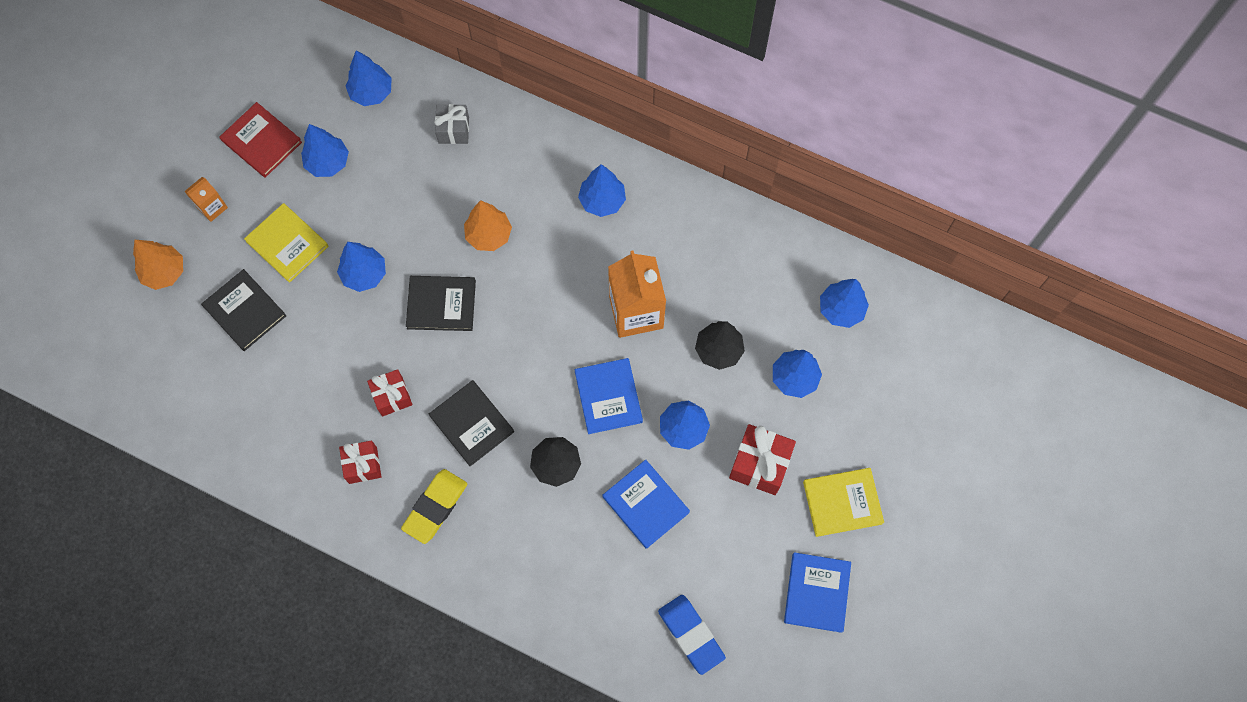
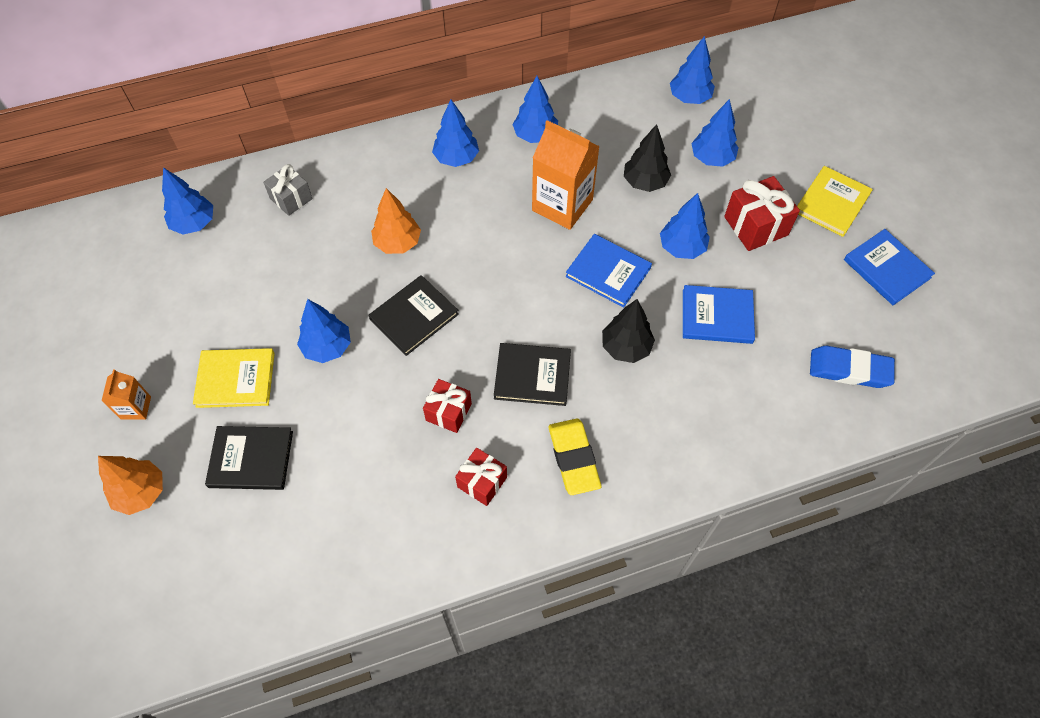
camera: 45 degrees left, 10 degrees down
red book [219,102,302,178] -> none
blue tree [301,124,349,177] -> blue tree moved to [512,76,558,143]

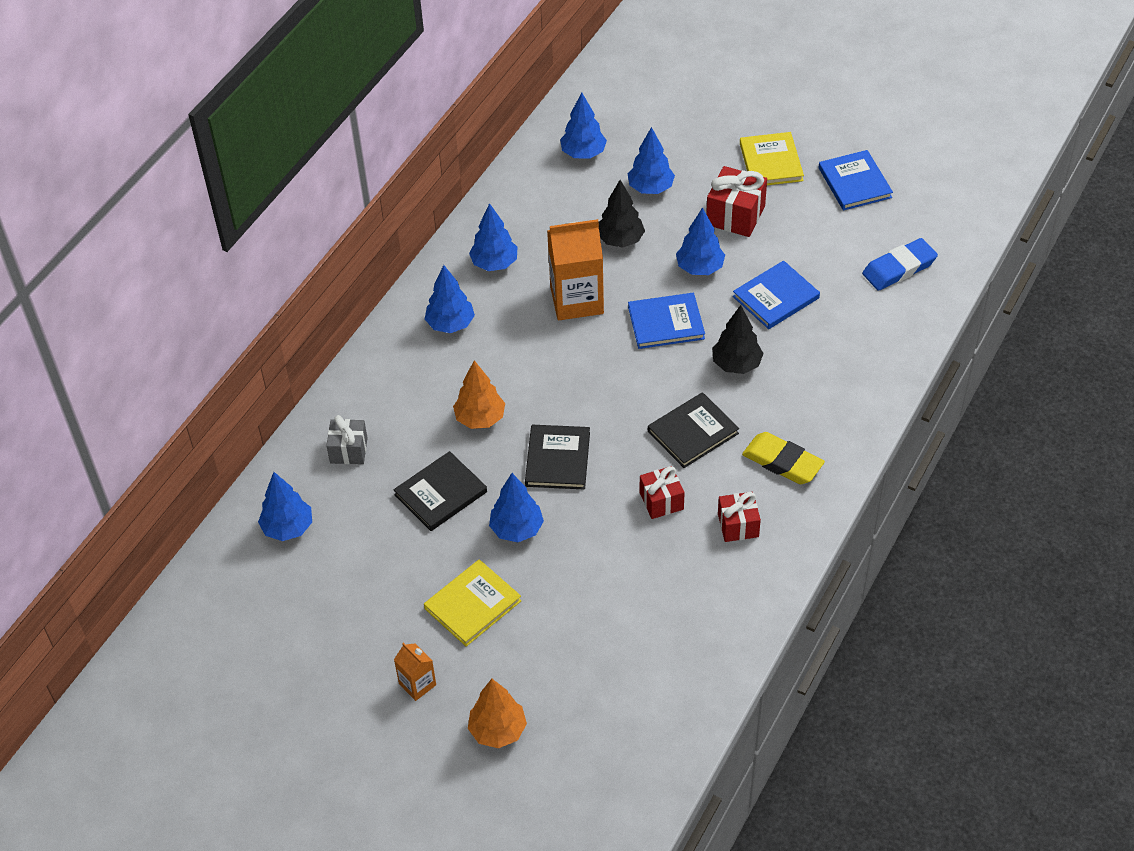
camera: 40 degrees left, 10 degrees down
black book [205,426,293,490] -> black book moved to [393,451,487,531]
blue book [844,229,935,305] -> blue book turned 60 degrees clockwise [818,150,893,211]

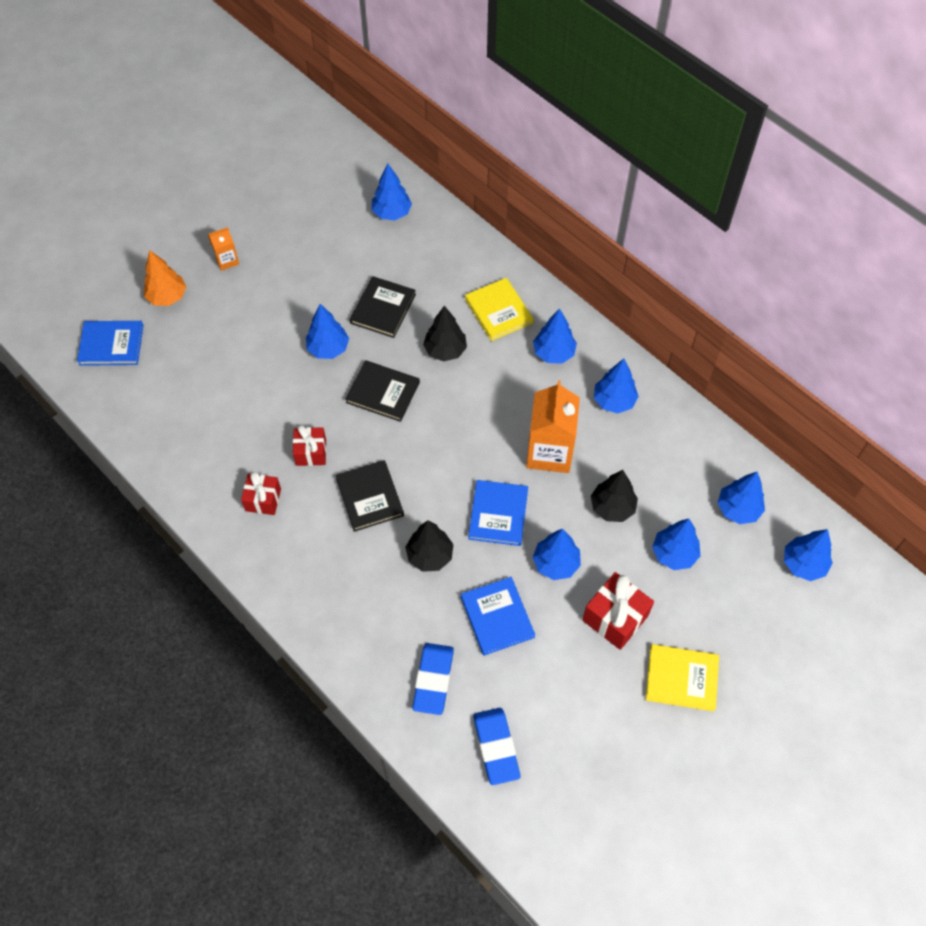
camera: 105 degrees right, 10 degrees up
grey gift [326,415,368,464] -> none
black book [393,451,487,531] -> black book turned 45 degrees clockwise [350,276,416,338]
yellow book [424,559,522,647] -> yellow book moved to [465,278,534,341]
orange tree [453,360,505,429] -> black tree [423,306,467,362]
yellow eraser [742,432,825,484] -> none
blue book [818,150,893,211] -> blue book moved to [77,321,144,366]
none -> blue eraser [412,643,454,715]
none -> blue tree [784,529,833,581]

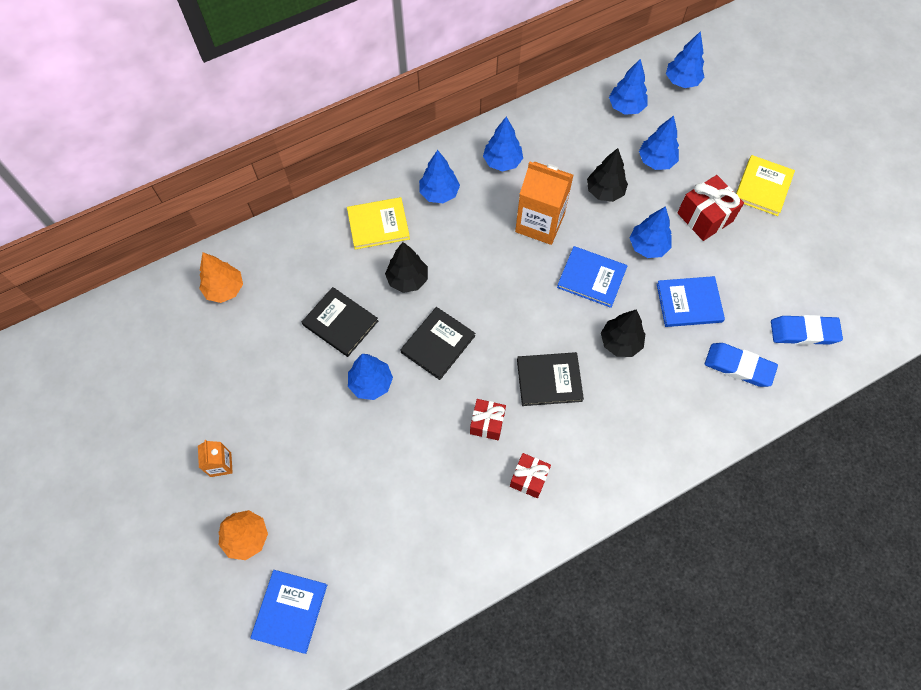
camera: 75 degrees left, 5 degrees up
blue tree [372,164,412,220] -> orange tree [199,252,243,303]

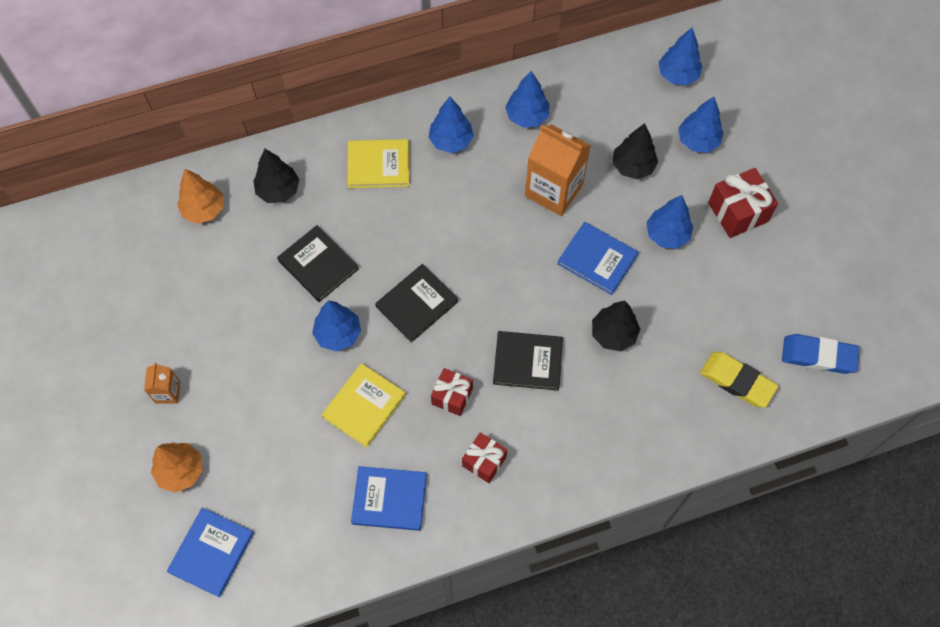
camera: 10 degrees right, 0 degrees up
black tree [385,242,428,293] -> black tree moved to [253,149,300,203]
blue book [657,276,725,327] -> blue book moved to [351,466,427,531]
blue tree [666,31,704,88] -> none
blue eraser [705,343,778,387] -> yellow eraser [700,352,778,408]
yellow book [736,155,795,216] -> yellow book moved to [322,363,406,448]

